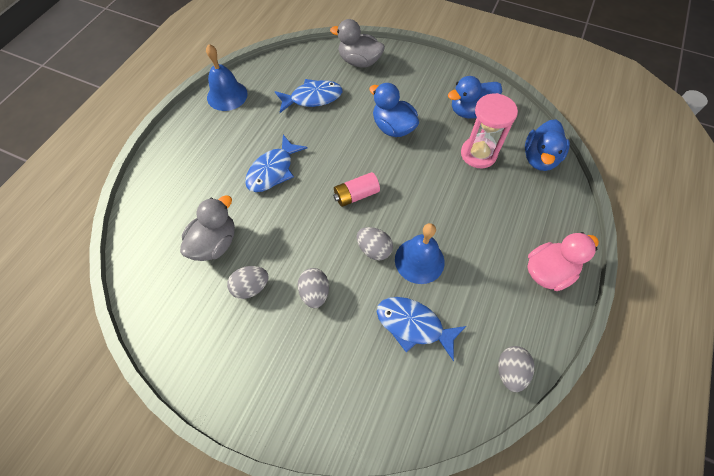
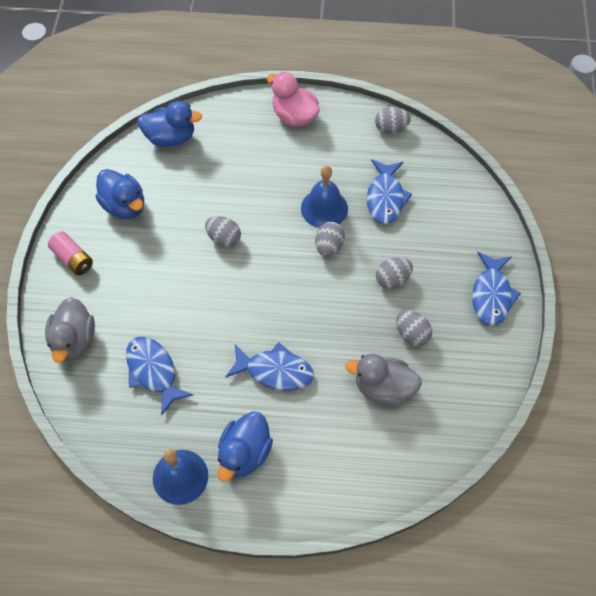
camera: 110 degrees left, 0 degrees up
pink battery [333,172,380,207] -> pink battery moved to [48,232,93,275]
blue duck [369,83,419,137] -> blue duck moved to [218,412,273,482]
pink hourglass [461,93,518,168] -> none
none -> grey egg [205,216,241,247]
none -> blue fish [472,252,521,325]

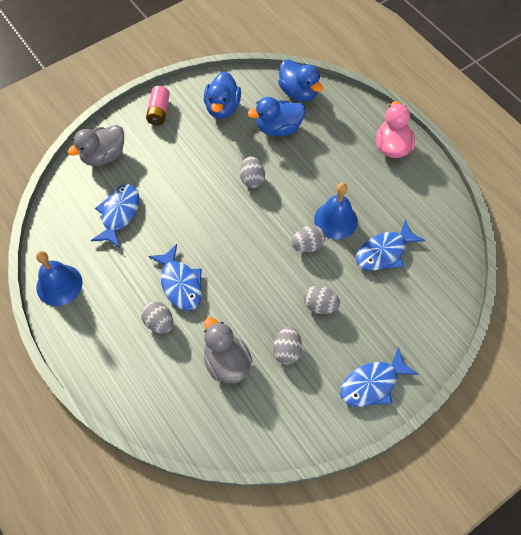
camera: 50 degrees right, 0 degrees up
blue duck [218,412,273,482] -> blue duck moved to [248,97,306,136]
grey egg [375,106,411,134] -> grey egg moved to [141,301,173,333]

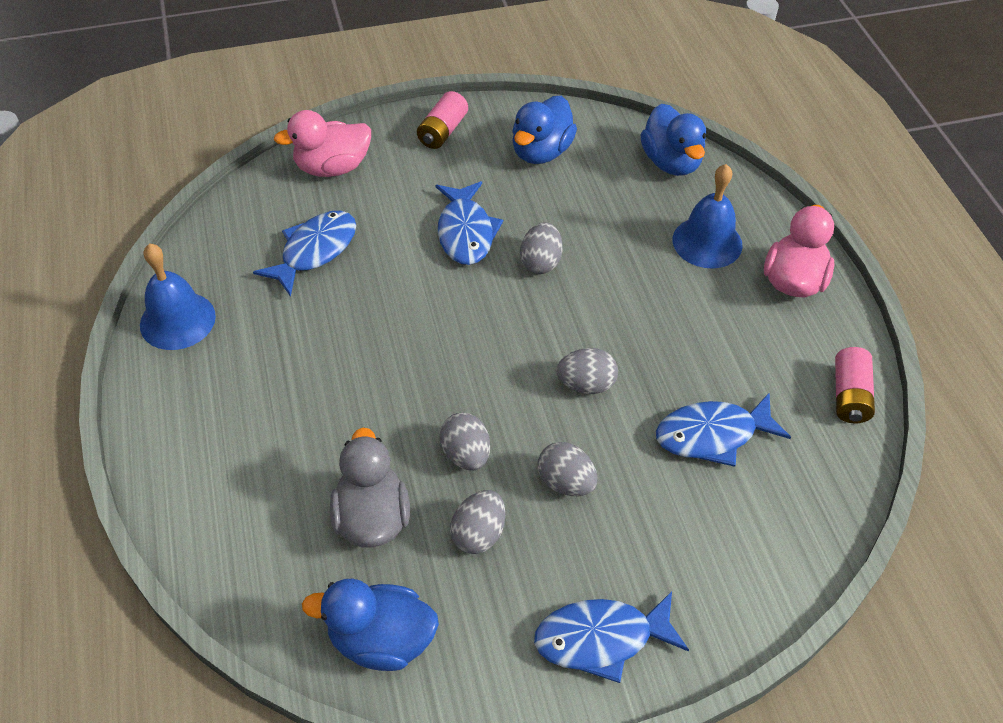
camera: 20 degrees right, 10 degrees down
grey duck [68,125,124,166] -> pink duck [274,110,371,177]
grey egg [141,301,173,333] -> grey egg moved to [439,413,490,471]
blue fish [148,244,202,311] -> blue fish moved to [436,181,503,265]
blue duck [248,97,306,136] -> blue duck moved to [302,579,439,671]
blue bell [314,183,358,239] -> blue bell moved to [673,164,743,269]
none -> pink battery [835,347,875,423]

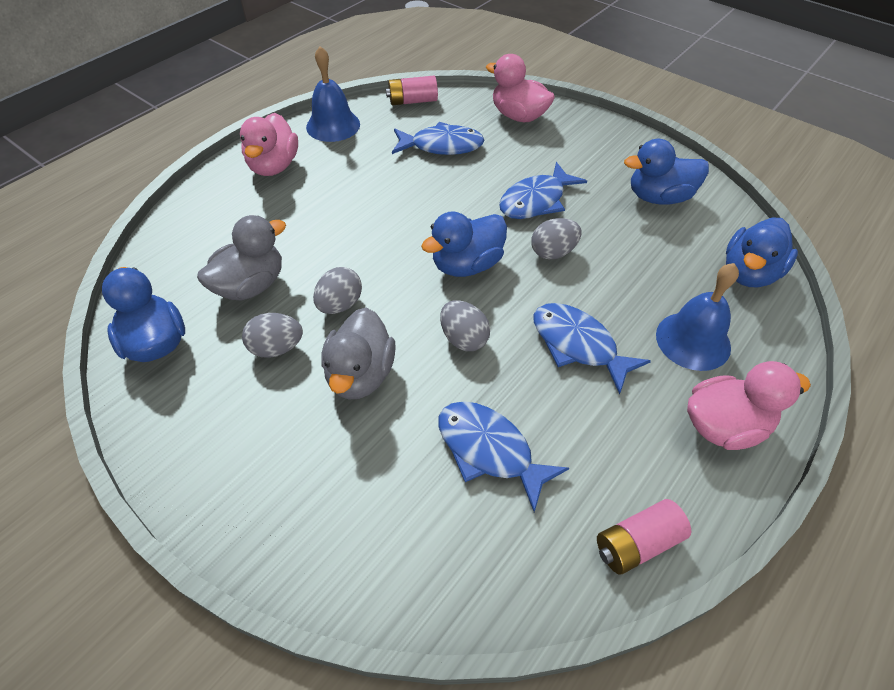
camera: 55 degrees right, 0 degrees up
pink battery [417,91,468,149] -> pink battery moved to [386,76,438,105]
blue fish [534,591,689,683] -> blue fish moved to [534,303,651,394]
grey egg [538,442,598,496] -> grey duck [321,308,396,400]
none -> pink duck [240,113,298,176]
none -> blue duck [421,211,507,277]

